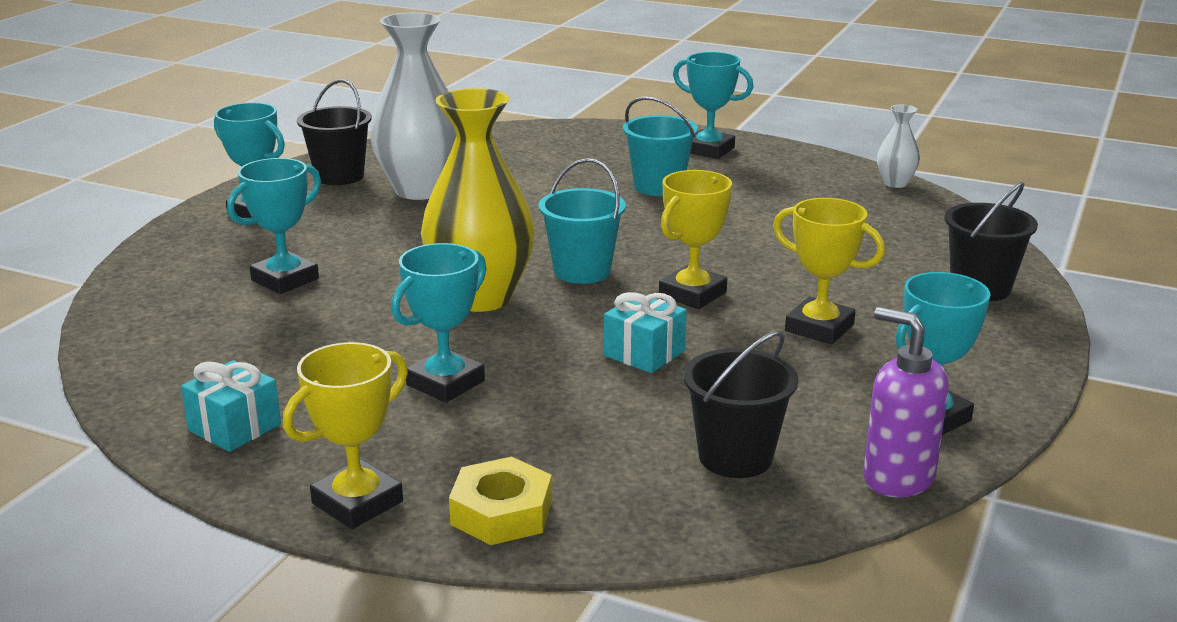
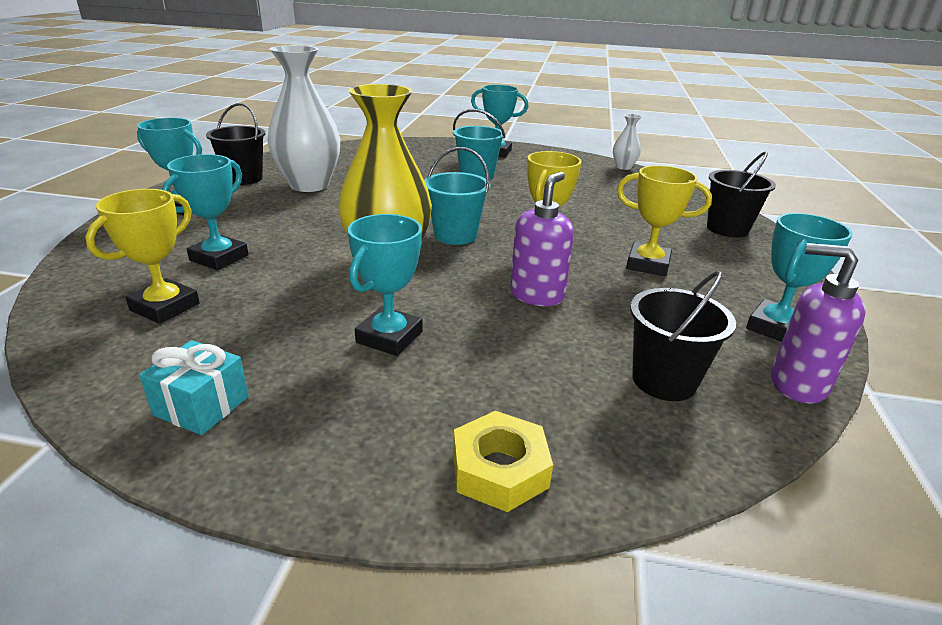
camera: 15 degrees left, 5 degrees up
yellow trophy [283,342,408,529] -> yellow trophy moved to [85,189,200,324]
turquoise gift [604,292,687,373] -> purple soap dispenser [510,171,574,306]

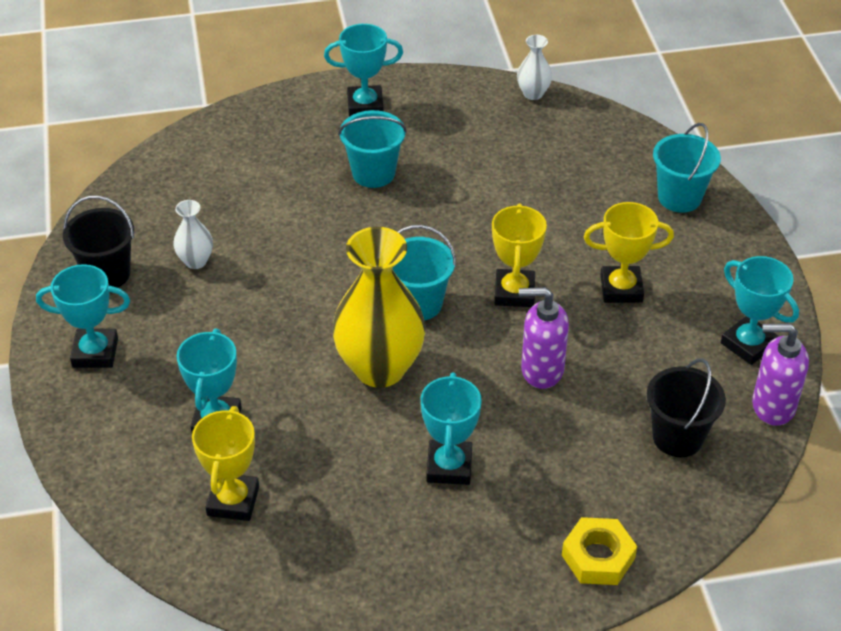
camera: 20 degrees left, 15 degrees up
turquoise gift [139,340,249,435] -> none
white vase [267,45,340,192] -> white vase [173,200,213,269], size x0.46
purple soap dispenser [510,171,574,306] -> purple soap dispenser turned 90 degrees counterclockwise [519,287,569,389]
black bucket [707,151,776,237] -> turquoise bucket [653,123,721,213]
turquoise trophy [746,213,853,342] -> turquoise trophy turned 60 degrees counterclockwise [721,256,799,365]

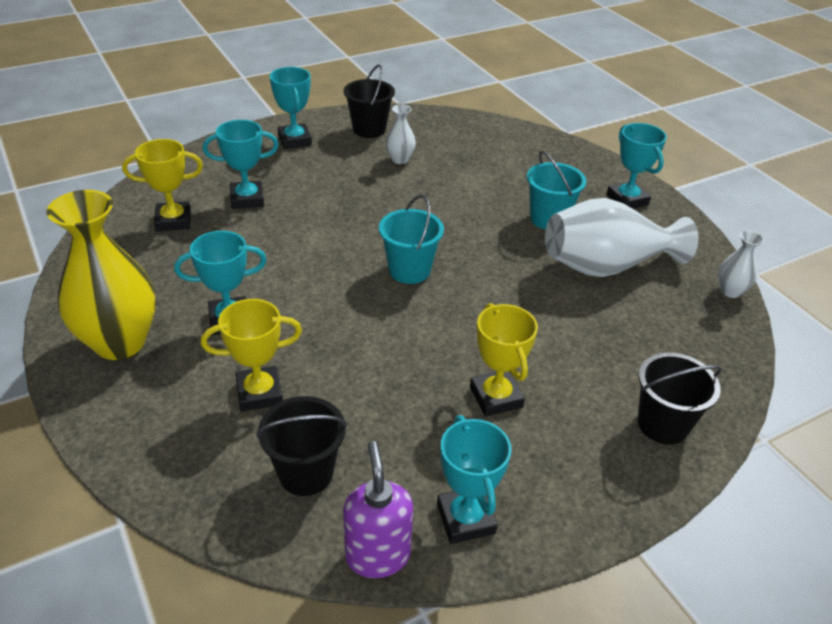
camera: 70 degrees right, 5 degrees down
yellow vase [332,227,426,388] -> yellow vase moved to [46,190,156,360]
yellow trophy [492,203,547,307] -> yellow trophy moved to [201,299,302,411]
purple soap dispenser [519,287,569,389] -> none
yellow nut [562,517,637,585] -> none
turquoise bucket [653,123,721,213] -> black bucket [638,353,722,445]
turquoise trophy [721,256,799,365] -> turquoise trophy turned 45 degrees counterclockwise [437,415,511,544]
none -> white vase [545,198,698,277]

